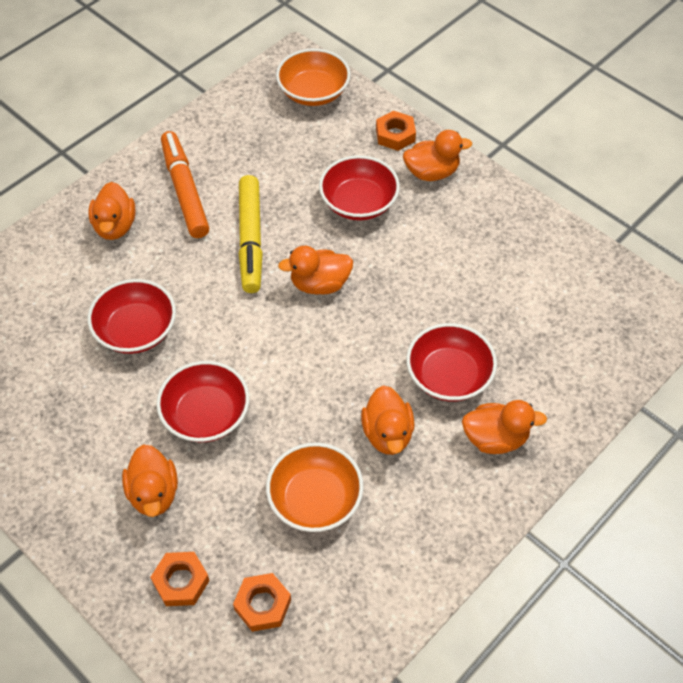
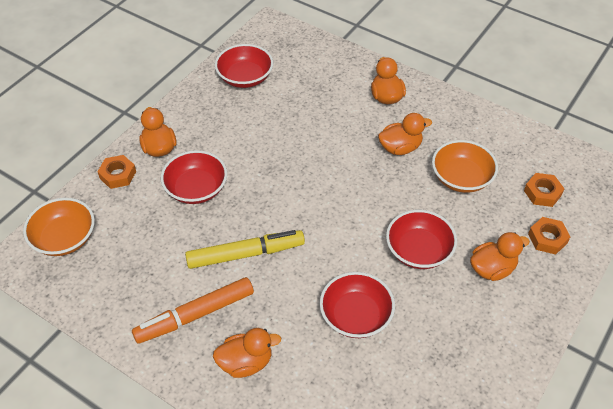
camera: 100 degrees left, 5 degrees down
orange duck [278,246,353,295] -> none
red bowl [406,323,497,402] -> red bowl moved to [215,44,273,88]

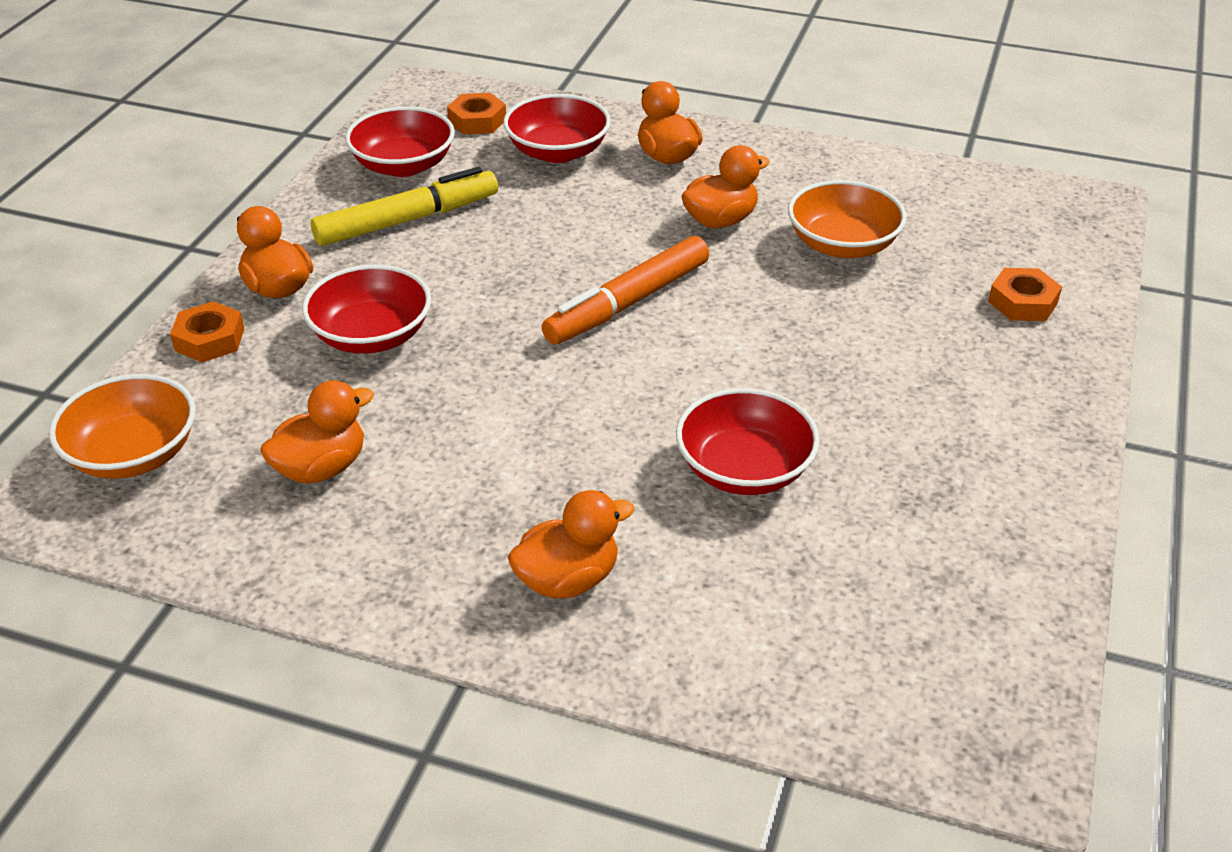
camera: 15 degrees left, 10 degrees down
orange marker [132,277,254,344] -> orange marker moved to [541,236,709,344]
yellow marker [185,230,305,269] -> yellow marker moved to [311,167,498,246]
red bowl [386,210,457,269] -> red bowl moved to [503,94,611,163]
orange duck [470,232,530,281] -> orange duck moved to [260,380,374,484]
orange nut [524,173,564,207] -> orange nut moved to [447,93,506,135]

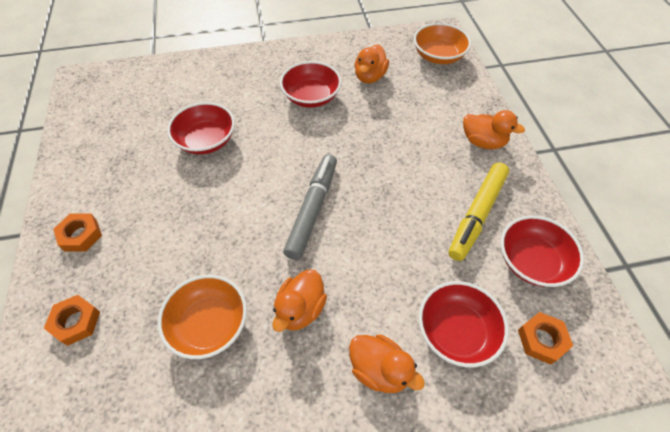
camera: 150 degrees right, 15 degrees up
orange nut [170,301,244,362] -> orange nut moved to [53,213,102,252]
red bowl [302,265,431,354] -> red bowl moved to [280,61,342,108]
orange duck [508,490,634,599] -> none
orange marker [541,236,709,344] -> grey marker [283,154,337,260]

